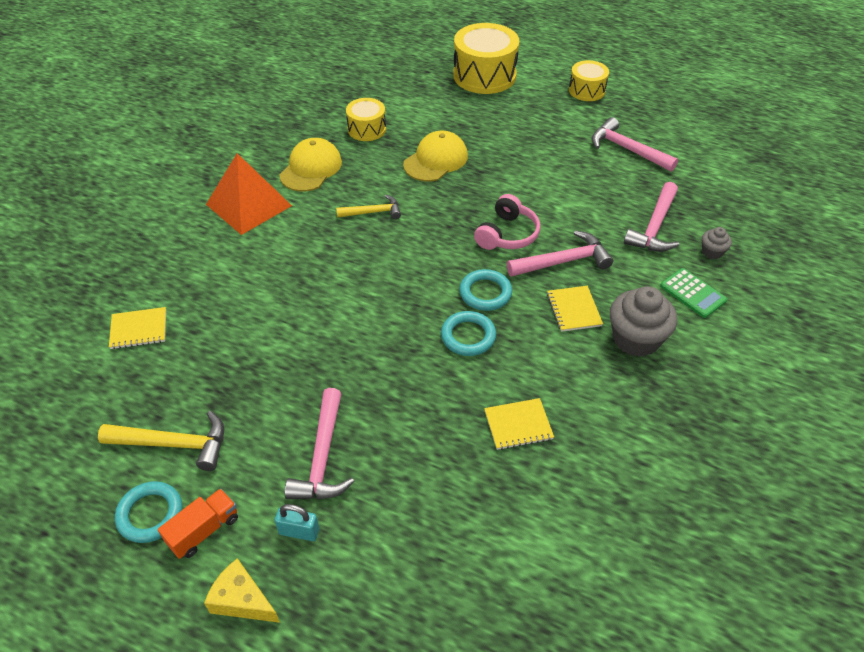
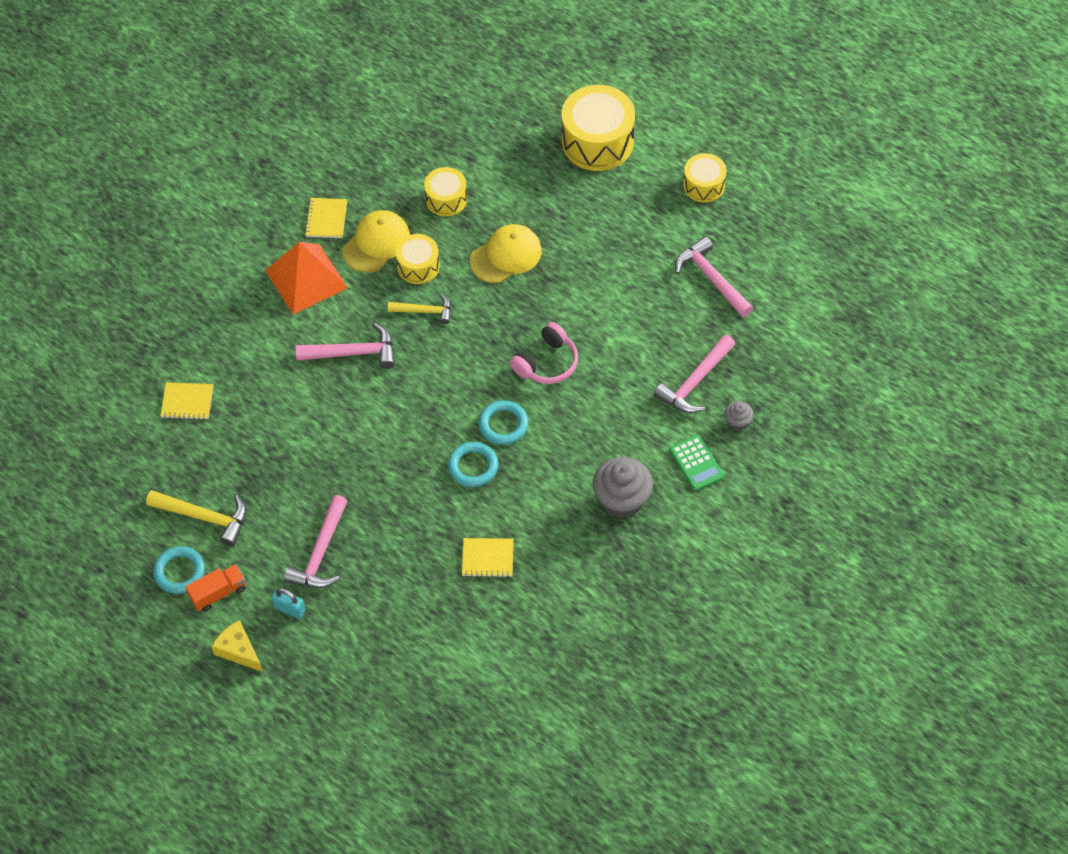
camera: 15 degrees right, 10 degrees up
pink hammer [507,230,613,277] -> pink hammer moved to [296,323,395,369]
yellow notebook [547,286,603,332] -> yellow notebook moved to [305,198,347,238]
none -> yellow drum [396,234,440,284]

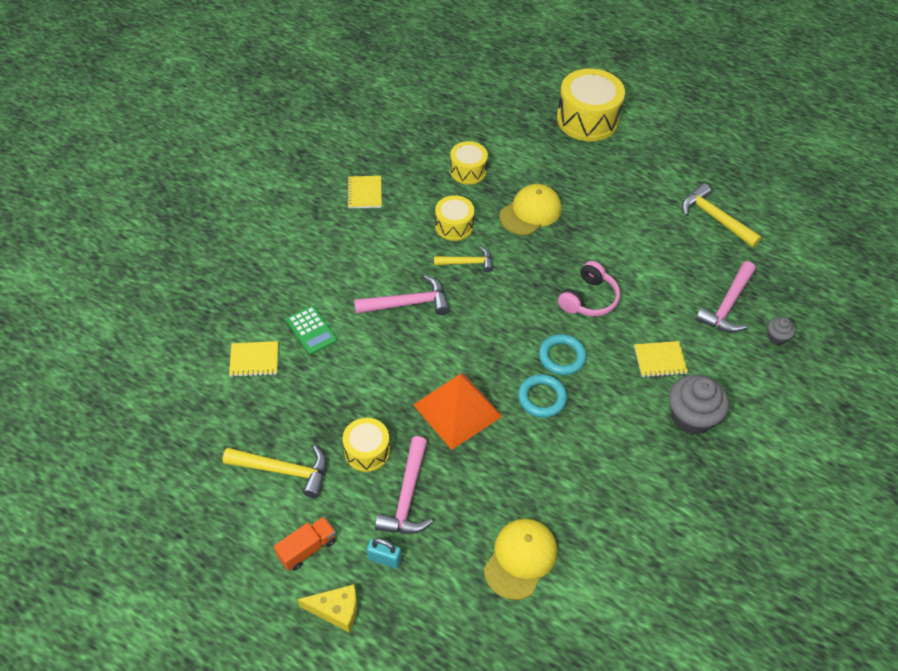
camera: 10 degrees left, 5 degrees down
turquoise ring [153,546,205,594] -> none
yellow cheese [211,620,263,672] -> yellow cheese turned 150 degrees clockwise [298,584,357,632]
orange pyramid [265,242,348,314] -> orange pyramid moved to [413,373,502,450]
yellow cap [342,210,410,273] -> yellow cap moved to [484,519,557,600]
yellow notebook [462,538,513,577] -> yellow notebook moved to [634,341,688,378]
green calculator [670,435,724,491] -> green calculator moved to [286,305,337,355]
pink hammer [675,236,753,317] -> yellow hammer [682,183,762,247]
yellow drum [683,153,726,203] -> yellow drum moved to [343,418,390,472]

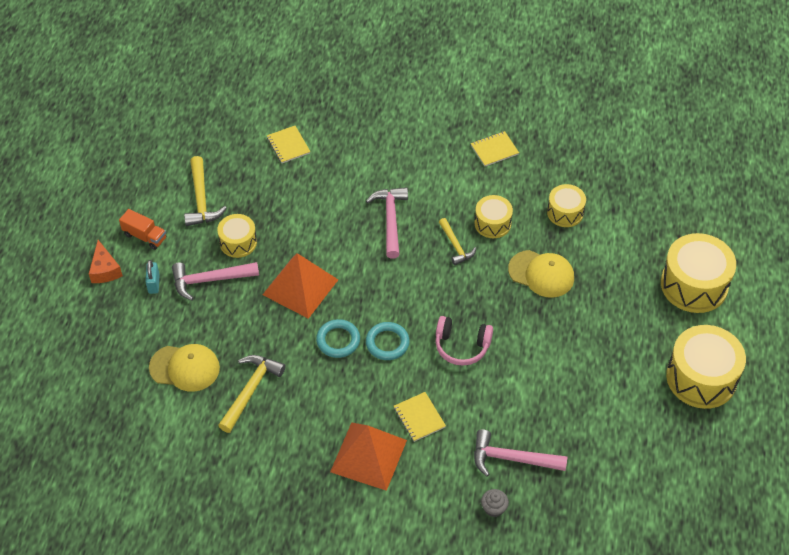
camera: 70 degrees right, 0 degrees up
green calculator [286,305,337,355] -> none
yellow cheese [298,584,357,632] -> orange cheese [89,240,123,283]
pink hammer [354,275,450,315] -> pink hammer turned 150 degrees counterclockwise [366,187,408,259]
grey cupcake [669,375,729,435] -> orange pyramid [330,422,407,491]
yellow hammer [682,183,762,247] -> yellow hammer moved to [218,355,286,433]
none -> yellow drum [666,325,746,409]

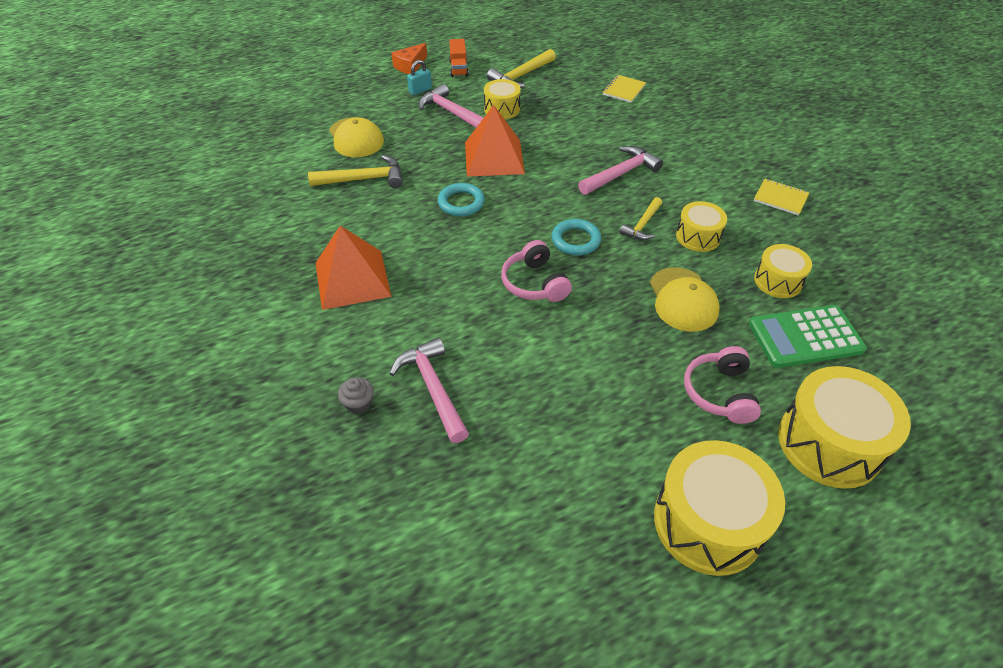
camera: 55 degrees right, 5 degrees down
turquoise ring [366,322,410,360] -> turquoise ring moved to [552,219,601,255]
yellow notebook [394,392,446,442] -> none
none -> pink headphones [684,346,761,424]
none -> green calculator [749,305,867,368]

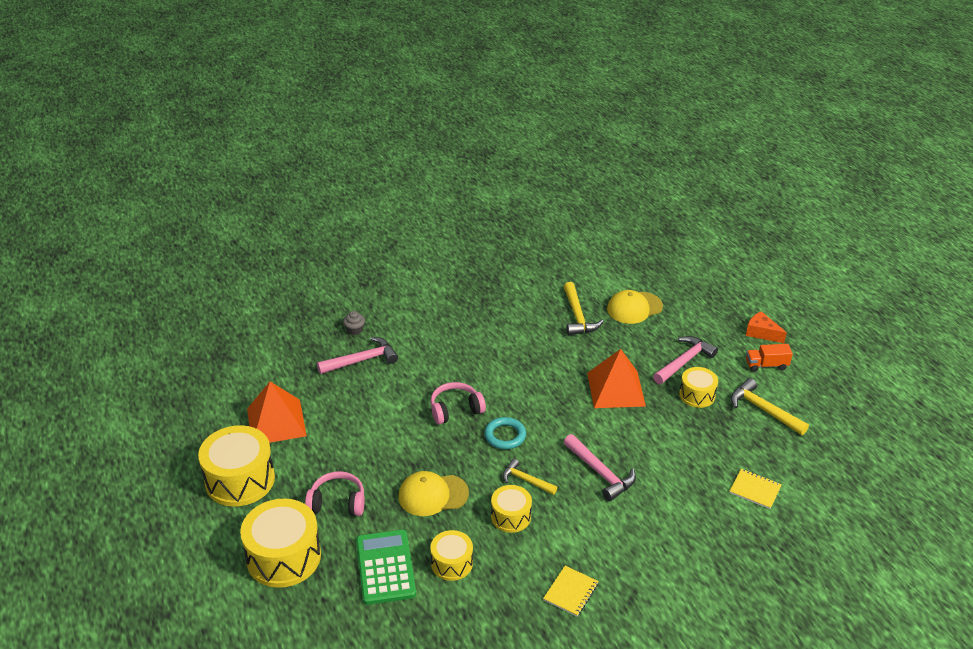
camera: 90 degrees right, 10 degrees down
orange pyramid [316,226,391,310] -> orange pyramid moved to [247,381,307,443]
turquoise padlock [407,60,432,95] -> none
turquoise ring [438,183,485,216] -> none

